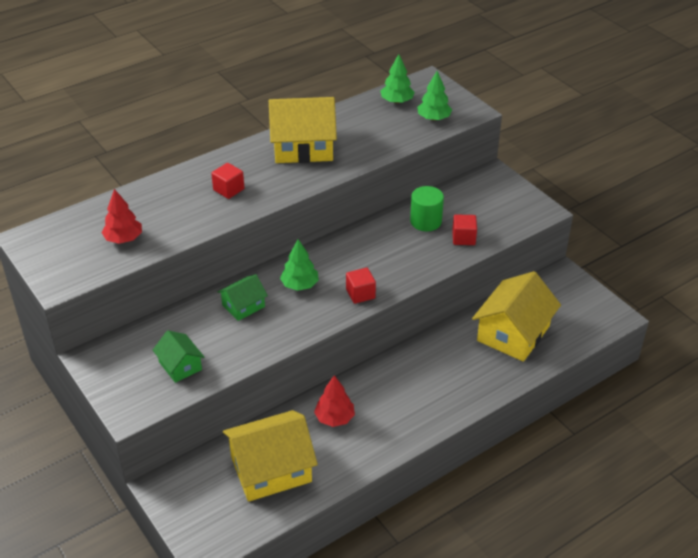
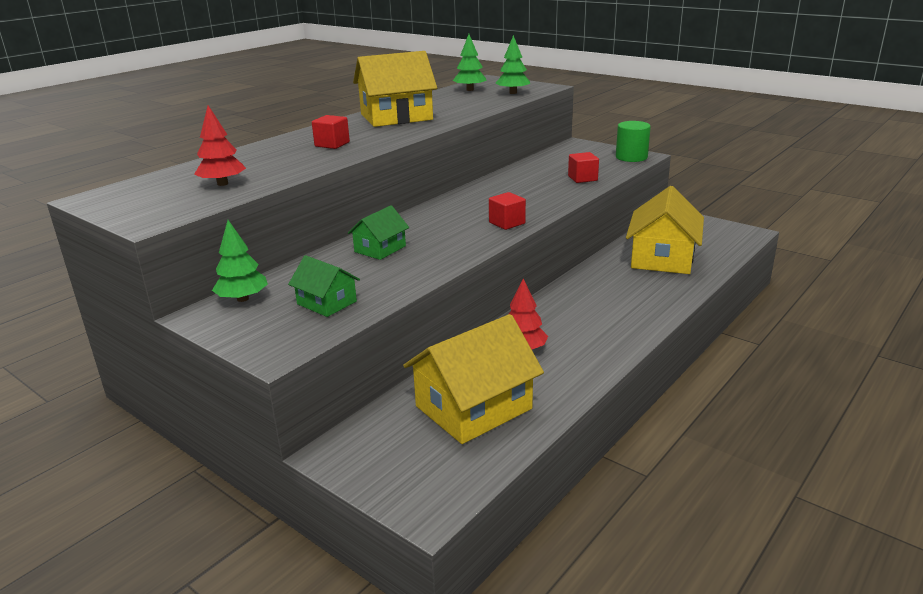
camera: 15 degrees left, 15 degrees down
green tree [280,239,319,291] -> green tree moved to [212,220,268,302]
green cylinder [410,186,444,231] -> green cylinder moved to [616,121,651,162]

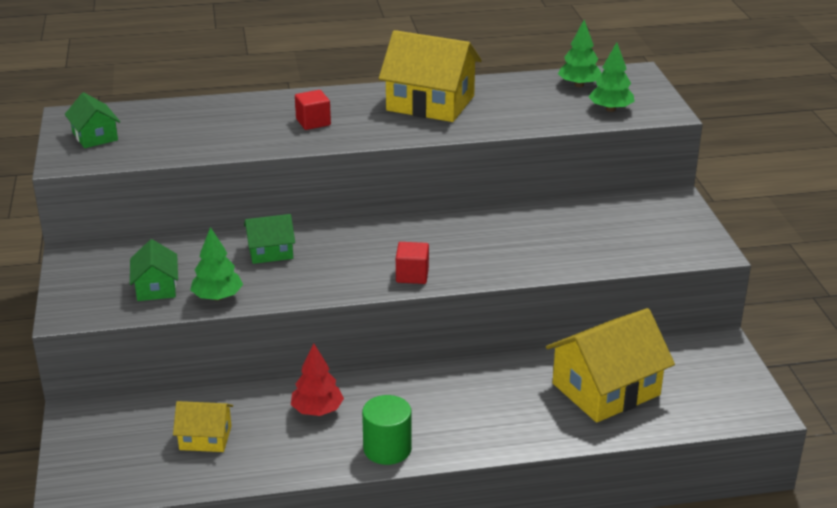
camera: 40 degrees right, 5 degrees up
red tree [194,105,246,186] -> none
green tree [212,220,268,302] -> green tree moved to [190,227,243,301]
yellow house [403,314,544,444] -> yellow house [173,401,233,452], size x0.53
red cube [568,152,599,183] -> none
green cylinder [616,121,651,162] -> green cylinder moved to [362,395,412,465]
none -> green house [65,92,120,148]

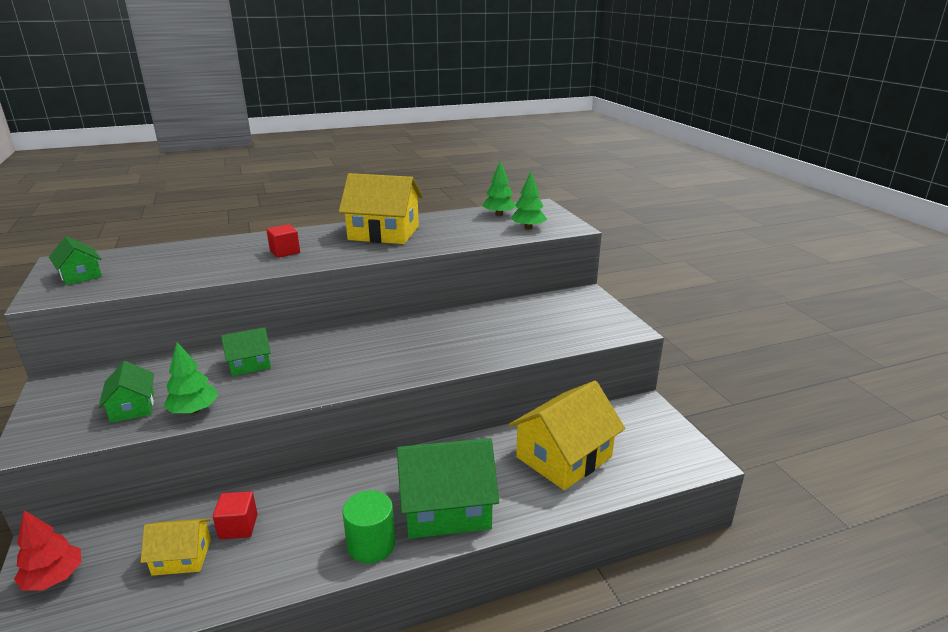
camera: 10 degrees left, 5 degrees down
red tree [291,343,344,416] -> red tree moved to [14,510,81,591]
red cube [396,242,429,284] -> red cube moved to [213,491,257,539]
none -> green house [397,438,499,539]

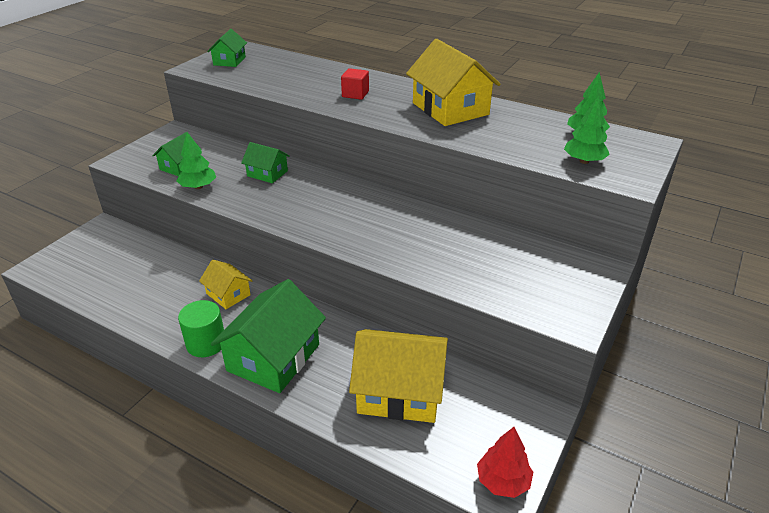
camera: 50 degrees right, 10 degrees up
red tree [14,510,81,591] -> red tree moved to [477,427,533,498]
yellow house [141,518,211,576] -> yellow house moved to [199,260,253,309]
red cube [213,491,257,539] -> none
green house [397,438,499,539] -> green house turned 75 degrees clockwise [211,279,326,393]

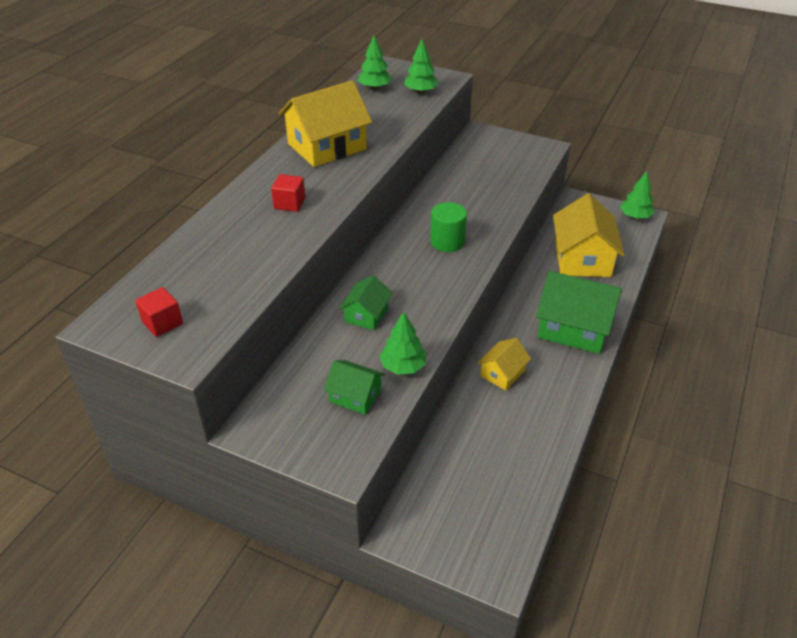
camera: 95 degrees left, 5 degrees up
green cylinder [178,300,224,357] -> green cylinder moved to [430,202,467,252]
green house [207,29,247,67] -> red cube [135,287,183,337]
red tree [477,427,533,498] -> green tree [620,171,655,219]

